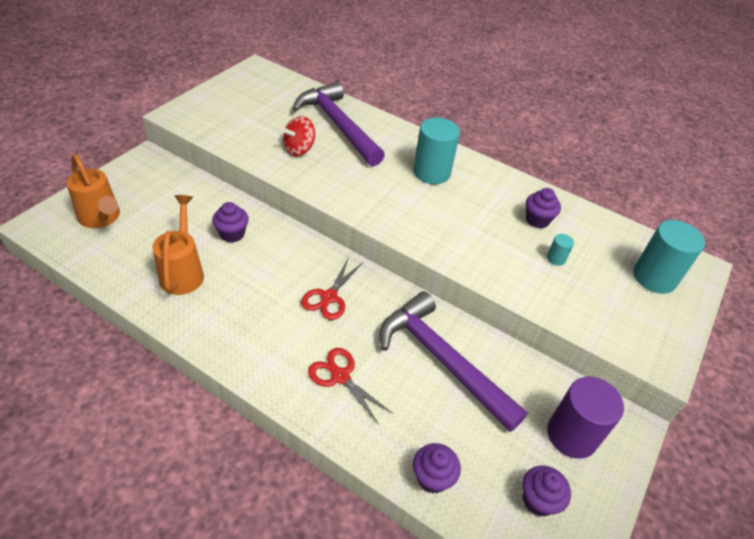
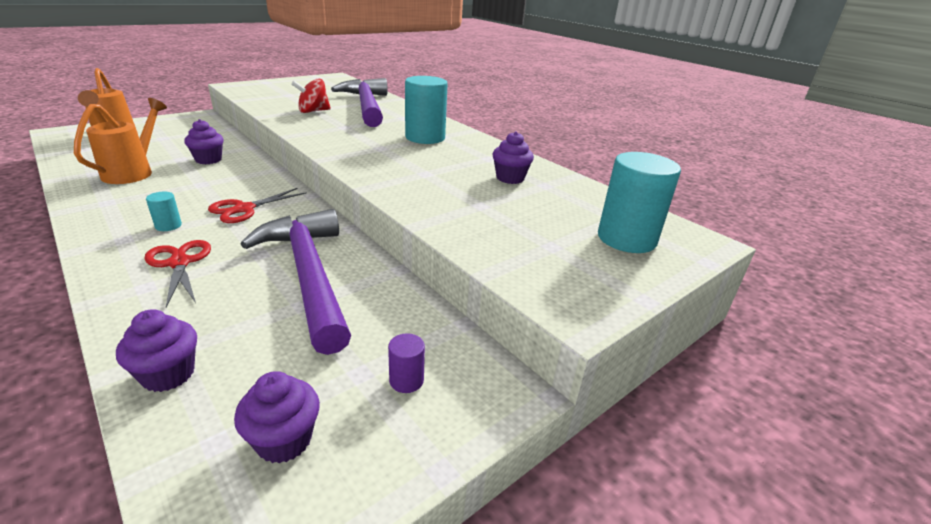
camera: 20 degrees right, 15 degrees down
turquoise cylinder [547,234,574,266] -> turquoise cylinder moved to [146,192,182,231]
purple cylinder [547,377,624,459] -> purple cylinder [388,333,425,393], size x0.45

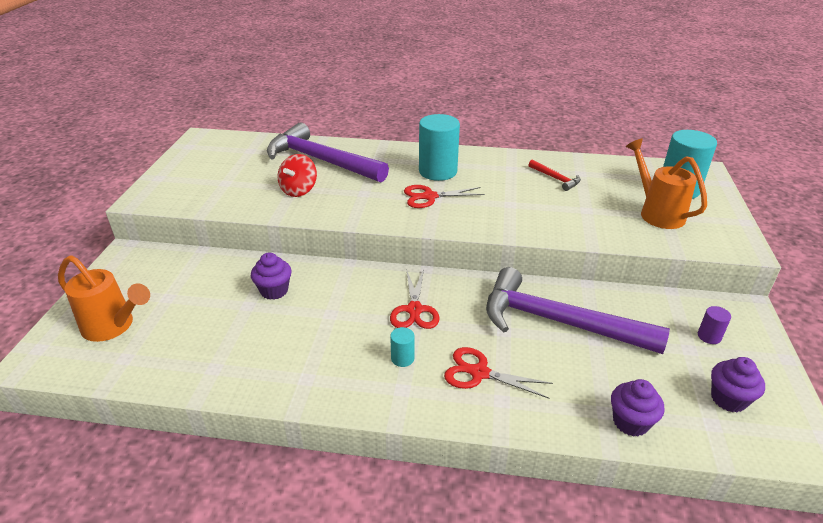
camera: 40 degrees left, 5 degrees up
orange watering can [74,98,167,184] -> orange watering can moved to [626,139,707,229]
purple cupcake [492,131,534,184] -> red hammer [529,159,581,191]
none -> red scissors [404,185,485,208]

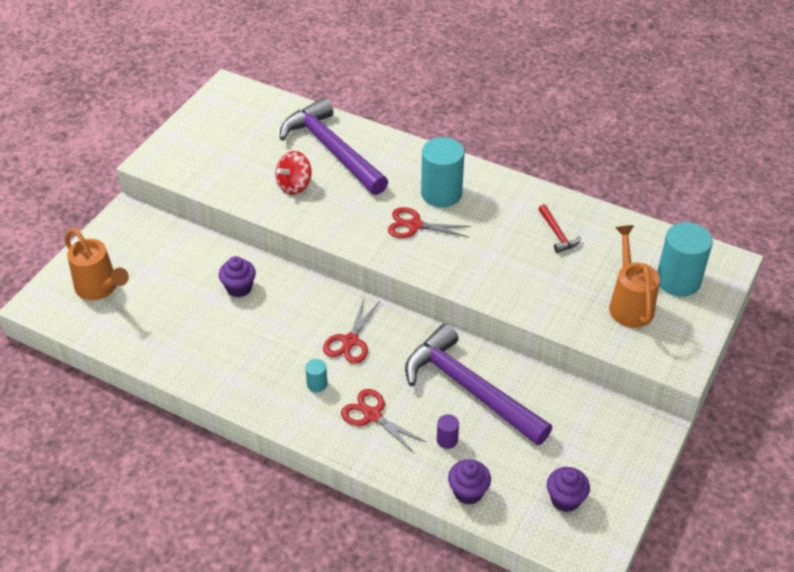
camera: 20 degrees right, 10 degrees up
purple cylinder [698,306,731,344] -> purple cylinder moved to [437,414,459,449]

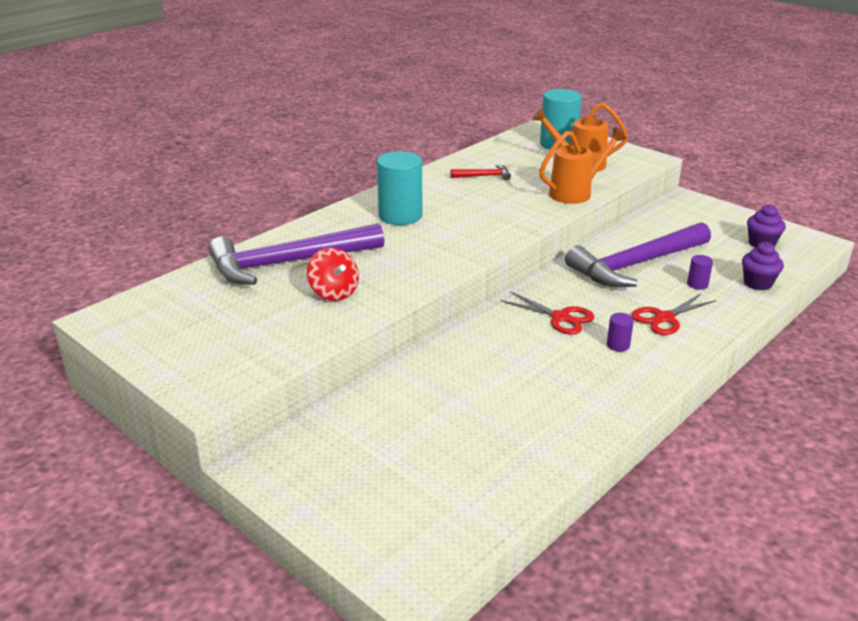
camera: 75 degrees left, 15 degrees down
orange watering can [64,228,129,300] -> orange watering can moved to [539,127,626,204]
purple cupcake [219,256,256,297] -> none
turquoise cylinder [305,359,327,392] -> purple cylinder [607,313,634,352]
red scissors [388,207,471,238] -> none

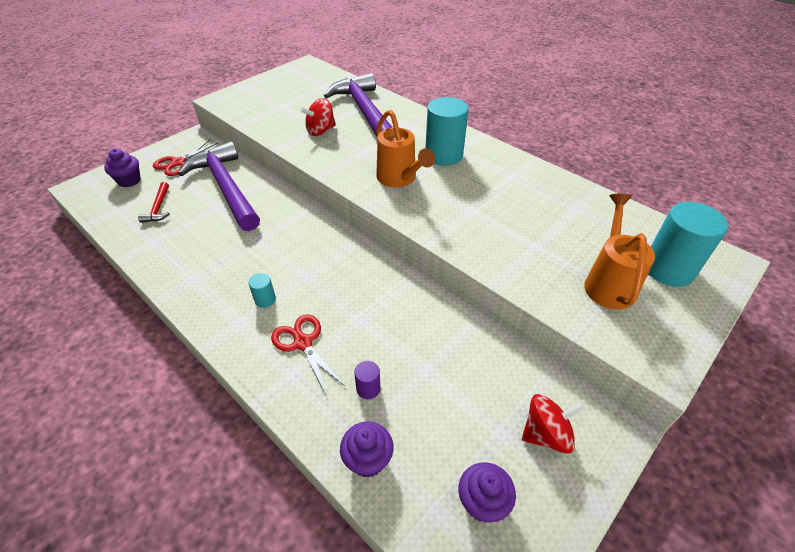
camera: 90 degrees right, 15 degrees up
red hammer [450,165,511,180] -> red hammer moved to [138,182,170,223]
red scissors [500,291,594,335] -> red scissors moved to [153,140,218,176]
orange watering can [539,127,626,204] -> orange watering can moved to [376,110,435,187]
purple hammer [565,222,711,287] -> purple hammer moved to [178,141,260,231]
purple cylinder [607,313,634,352] -> turquoise cylinder [249,273,276,308]
none -> purple cupcake [104,149,141,187]
none -> red spinning top [522,394,585,454]

